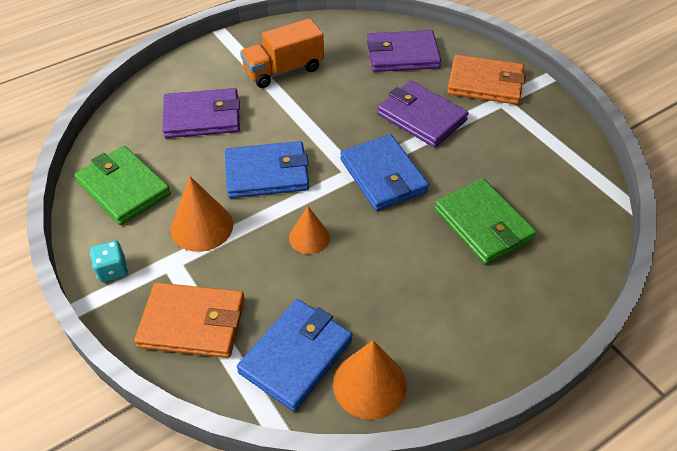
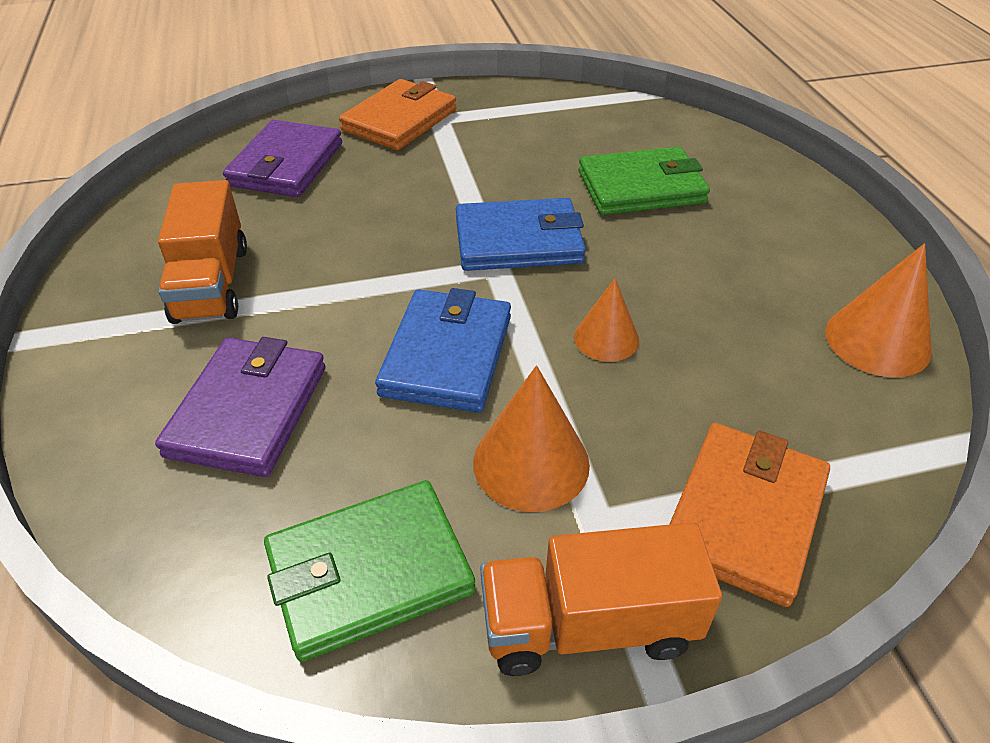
camera: 70 degrees left, 5 degrees down
turquoise dice [90,241,128,282] -> orange truck [480,522,722,676]
blue wallet [237,299,353,412] -> none
purple wallet [377,81,469,148] -> none

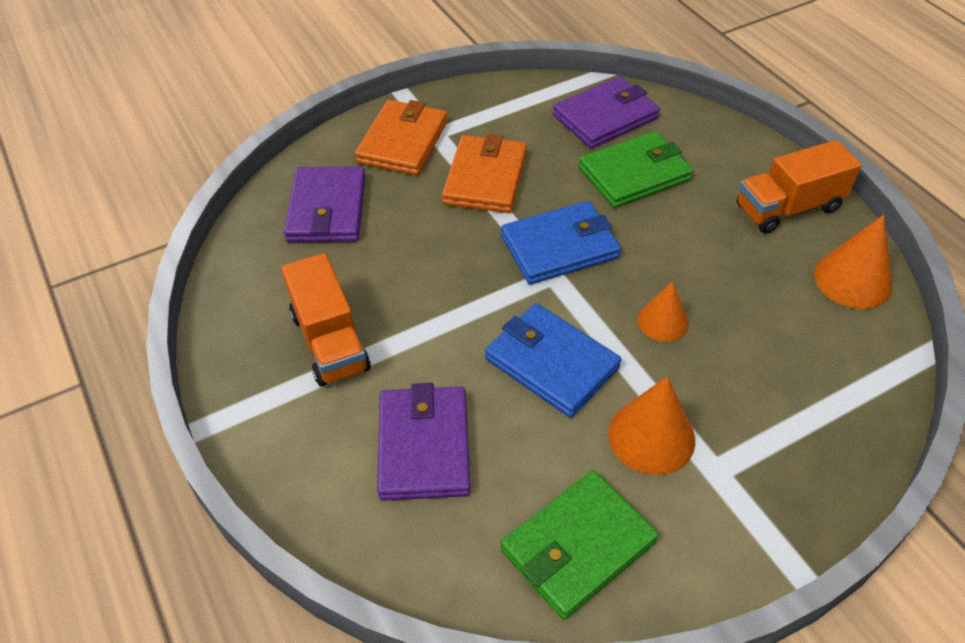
camera: 15 degrees left, 5 degrees up
blue wallet [375,288,511,412] -> blue wallet turned 45 degrees counterclockwise [485,303,621,418]
orange truck [480,522,722,676] -> orange truck moved to [737,140,862,234]
orange wallet [669,423,830,607] -> orange wallet moved to [442,134,527,213]
none -> purple wallet [553,77,660,148]

